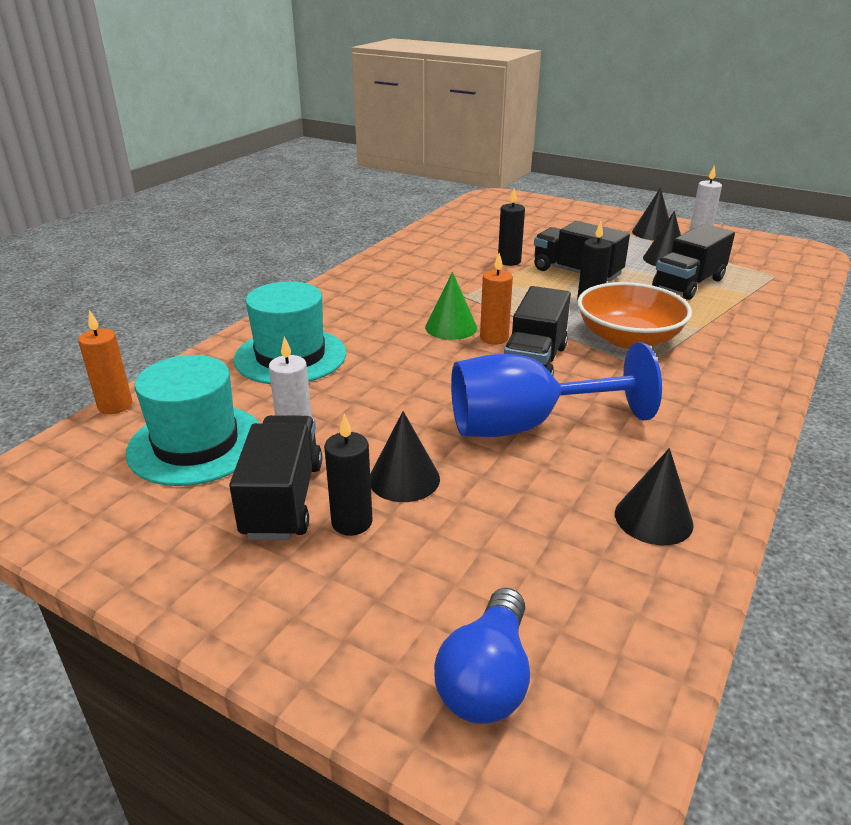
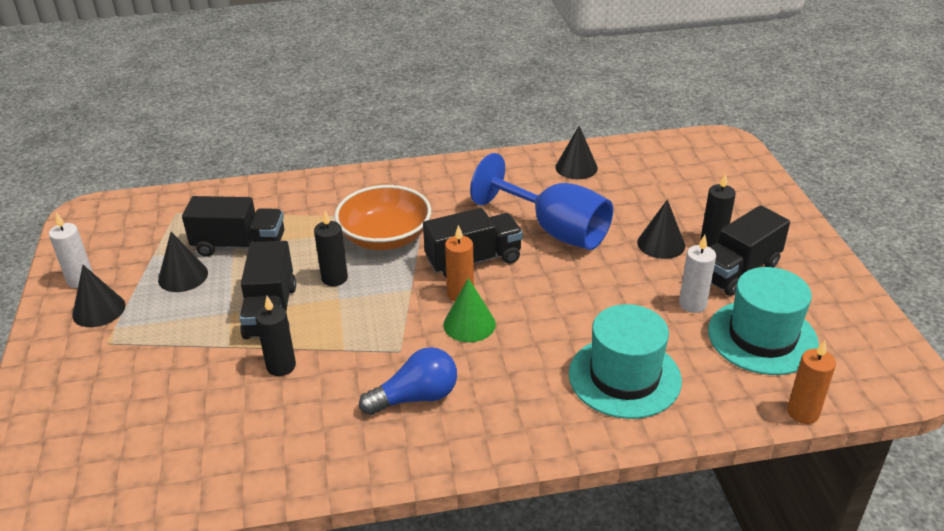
camera: 130 degrees left, 5 degrees up
blue light bulb [434,588,530,724] -> blue light bulb moved to [359,347,457,415]

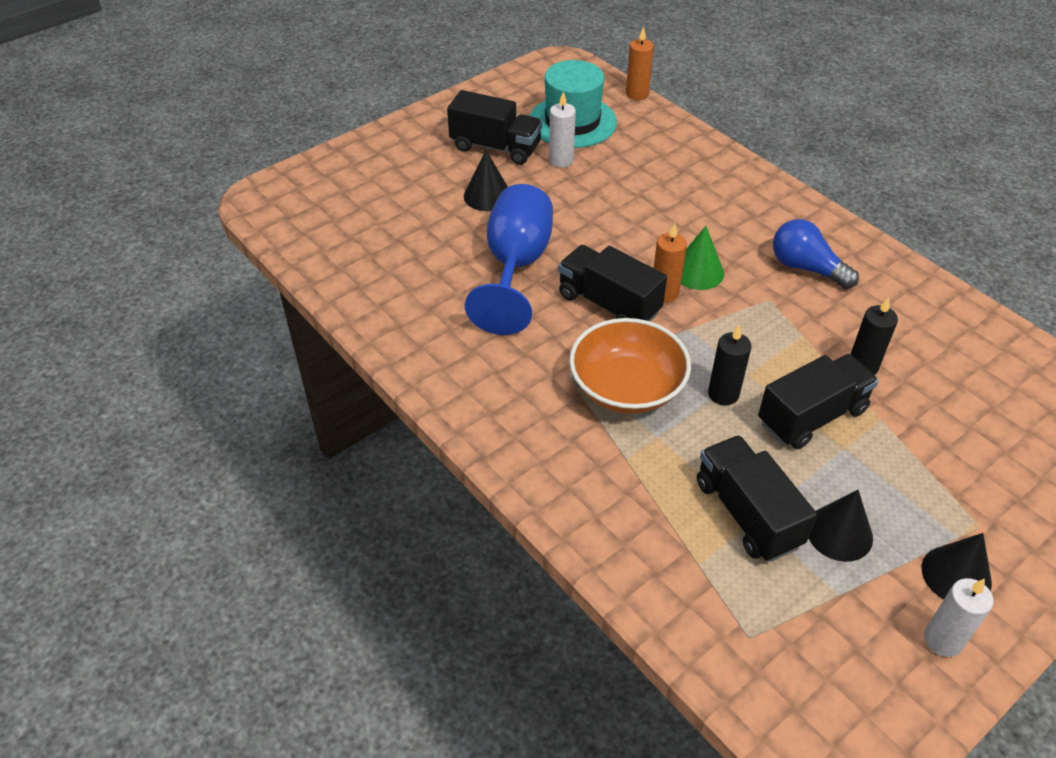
camera: 120 degrees left, 10 degrees up
black cone [555,126,598,179] -> none
turquoise hat [569,304,682,419] -> none
black candle [701,173,736,247] -> none

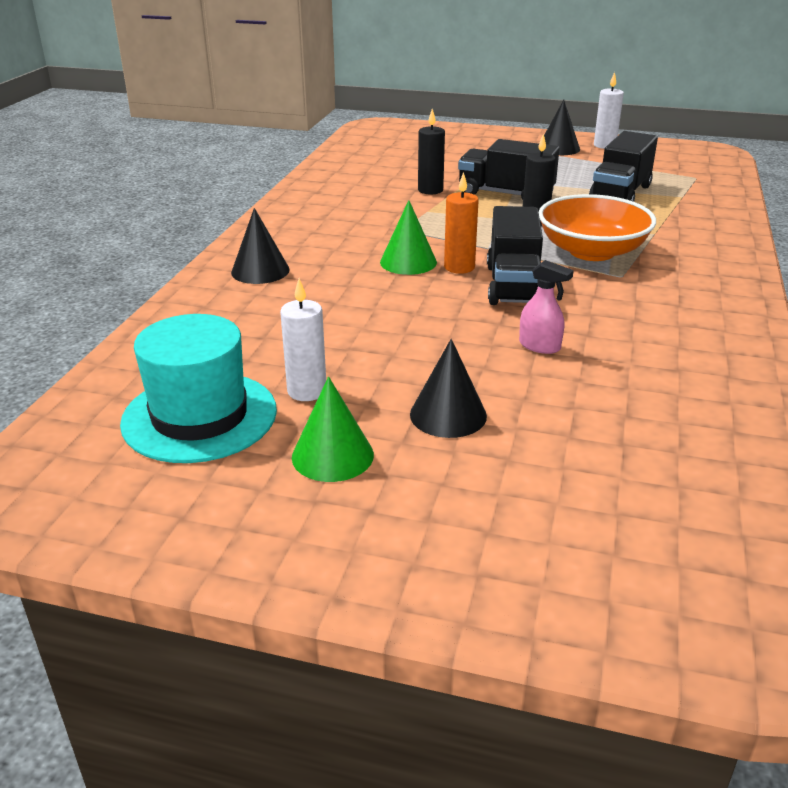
camera: 125 degrees left, 15 degrees down
black truck [447,90,542,165] -> green cone [292,377,374,482]
blue goblet [465,184,553,335] -> pink spray bottle [519,260,574,354]
orange candle [626,27,654,100] -> none
blue light bulb [773,219,859,289] -> none
black cone [809,490,873,562] -> black cone moved to [231,208,290,284]

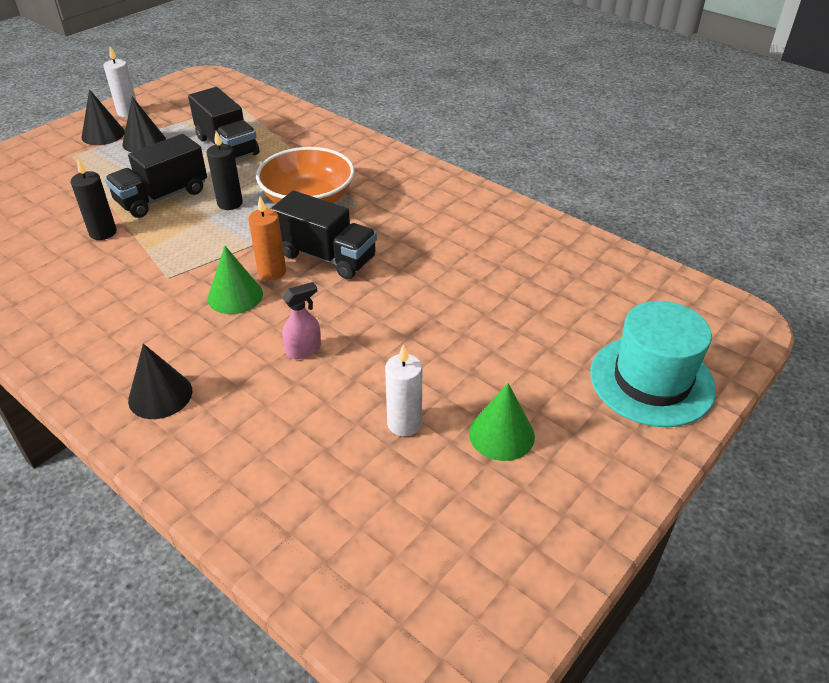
camera: 65 degrees left, 10 degrees up
turquoise hat [120,314,277,463] -> turquoise hat moved to [590,301,716,427]
black cone [410,339,487,438] -> black cone moved to [123,97,166,152]
pink spray bottle [519,260,574,354] -> pink spray bottle moved to [282,282,321,359]

